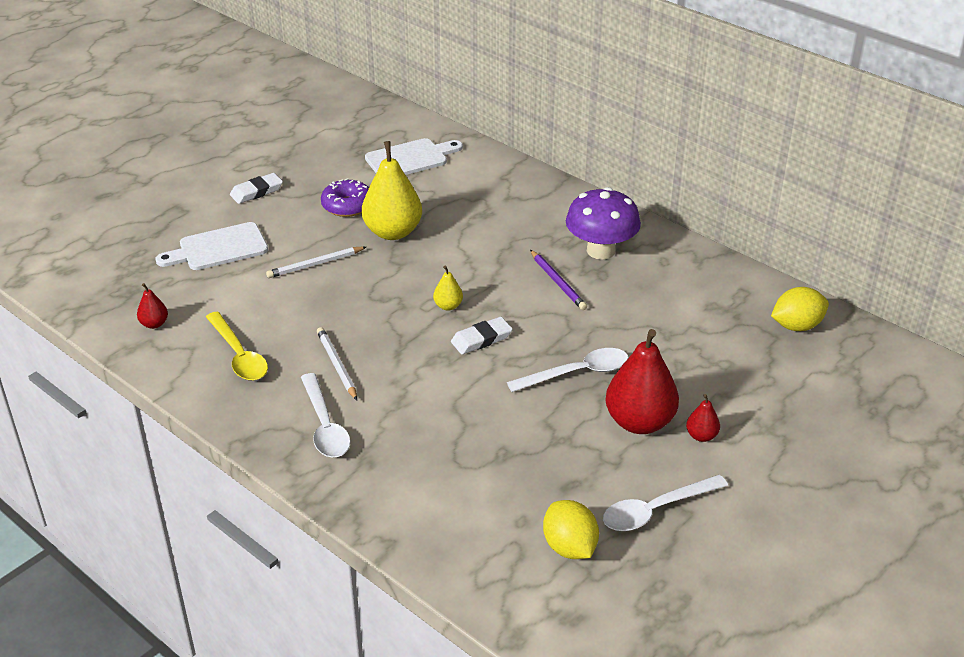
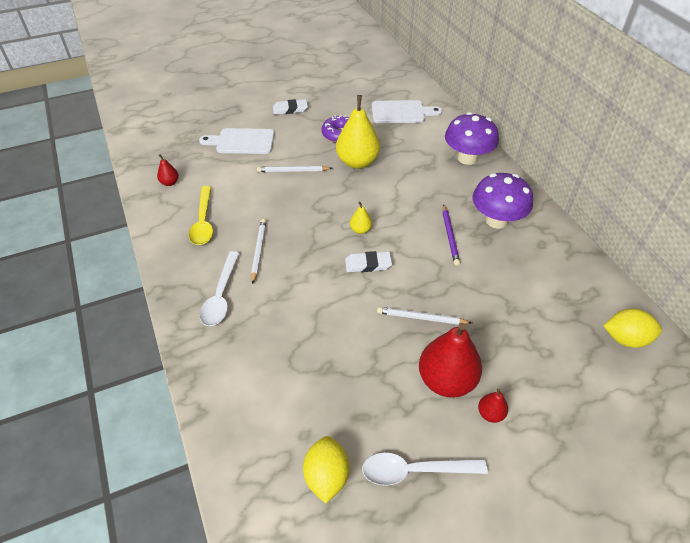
camera: 25 degrees right, 10 degrees up
white spoon [507,348,629,392] -> white pencil [377,307,472,325]
none -> purple mushroom [445,112,499,165]

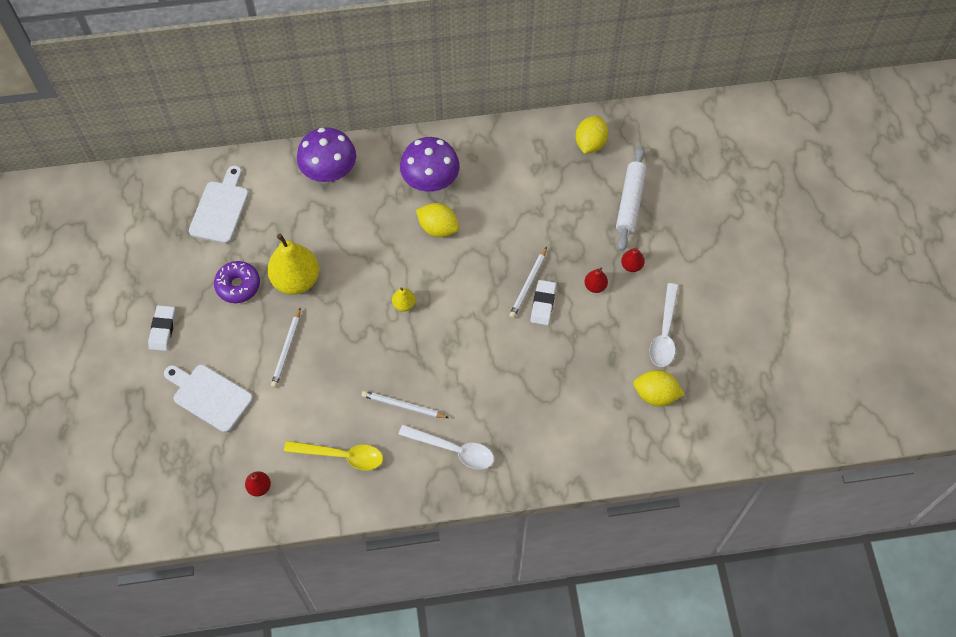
camera: 75 degrees left, 15 degrees up
white cutting board [199,128,275,154] -> white cutting board turned 105 degrees clockwise [164,365,253,433]
white eraser [345,251,392,272] -> white eraser moved to [530,280,556,325]
red pear [419,323,482,398] -> red pear [584,267,608,293], size x0.46
purple pencil [442,204,460,266] -> yellow lemon [416,203,459,237]
none -> white rolling pin [616,146,647,251]

